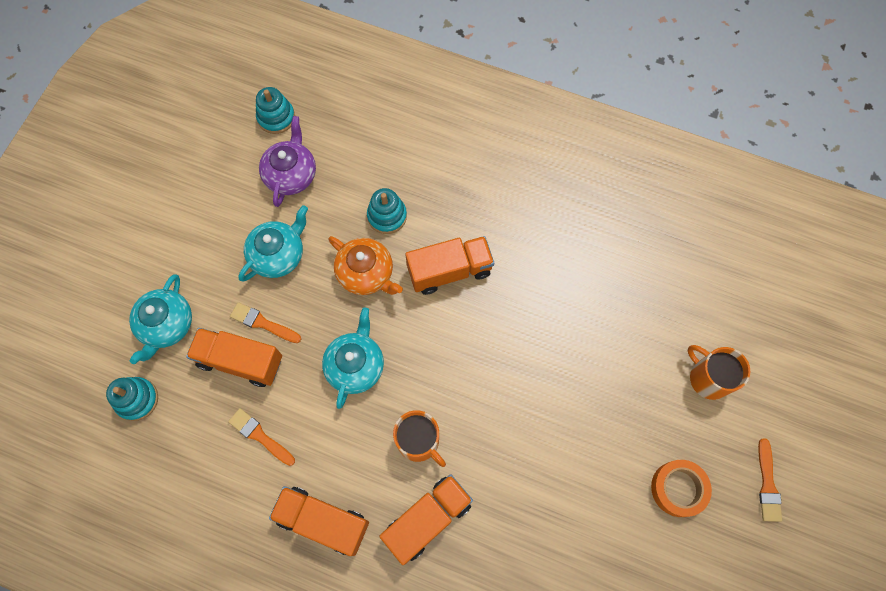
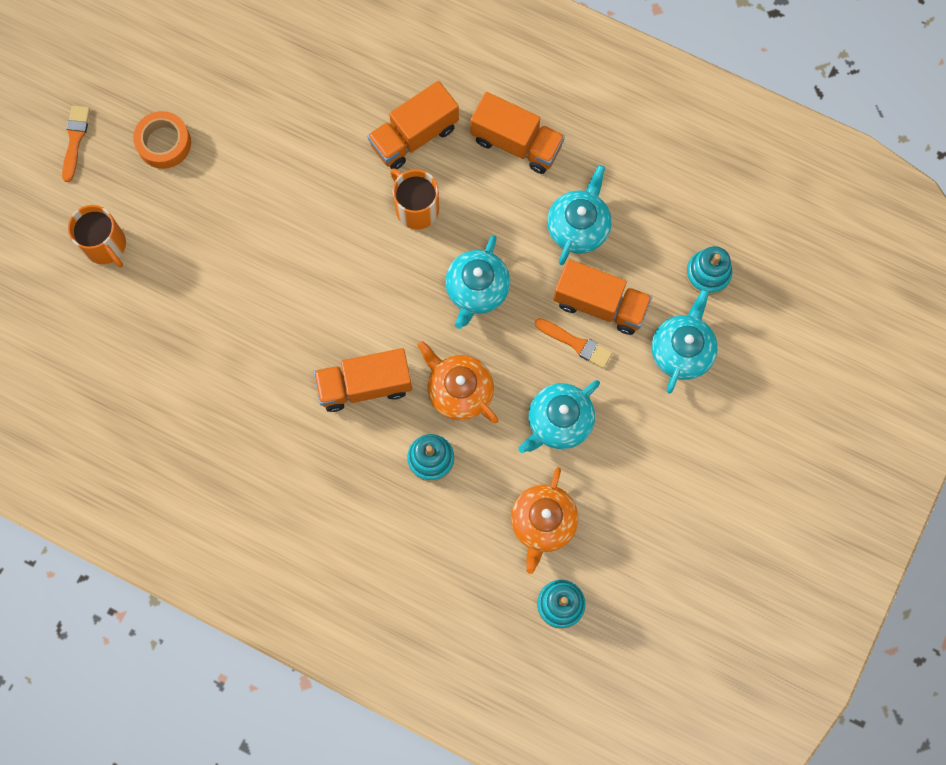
camera: 175 degrees left, 5 degrees up
orange brush [228,408,295,466] -> turquoise teapot [547,165,612,265]
purple teapot [259,116,316,207] -> orange teapot [511,468,579,574]

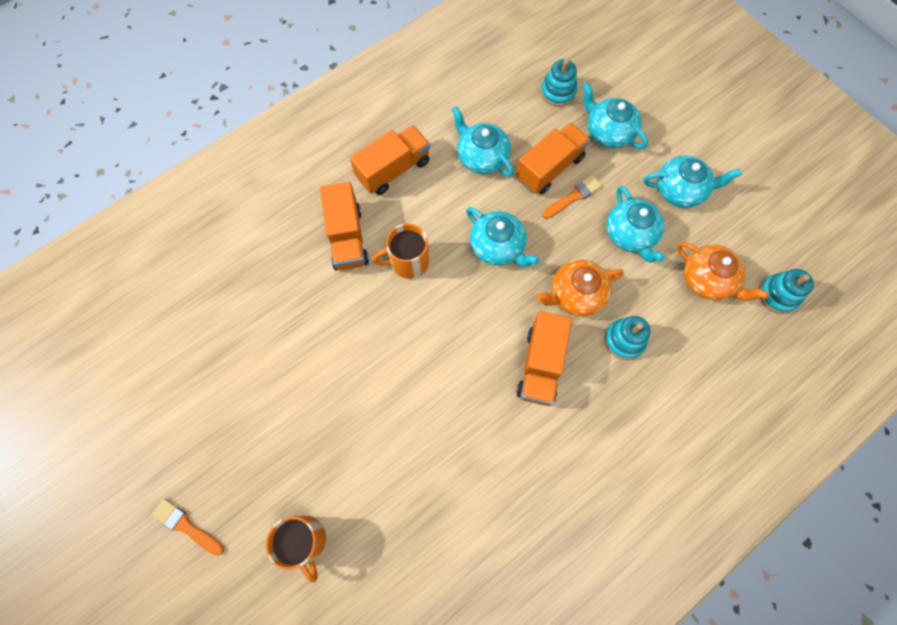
camera: 65 degrees left, 5 degrees down
orange mug [68,205,126,268] -> orange mug turned 75 degrees clockwise [266,516,326,583]
orange tape [133,111,191,169] -> none
none -> turquoise teapot [644,156,742,208]

